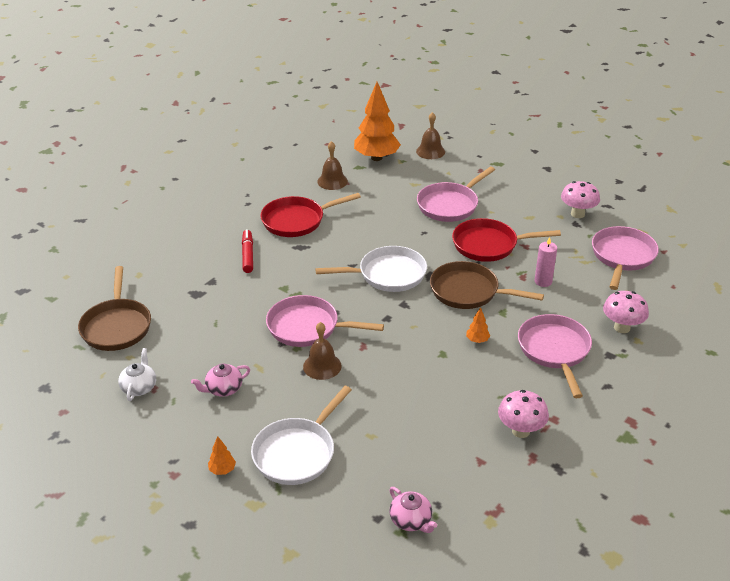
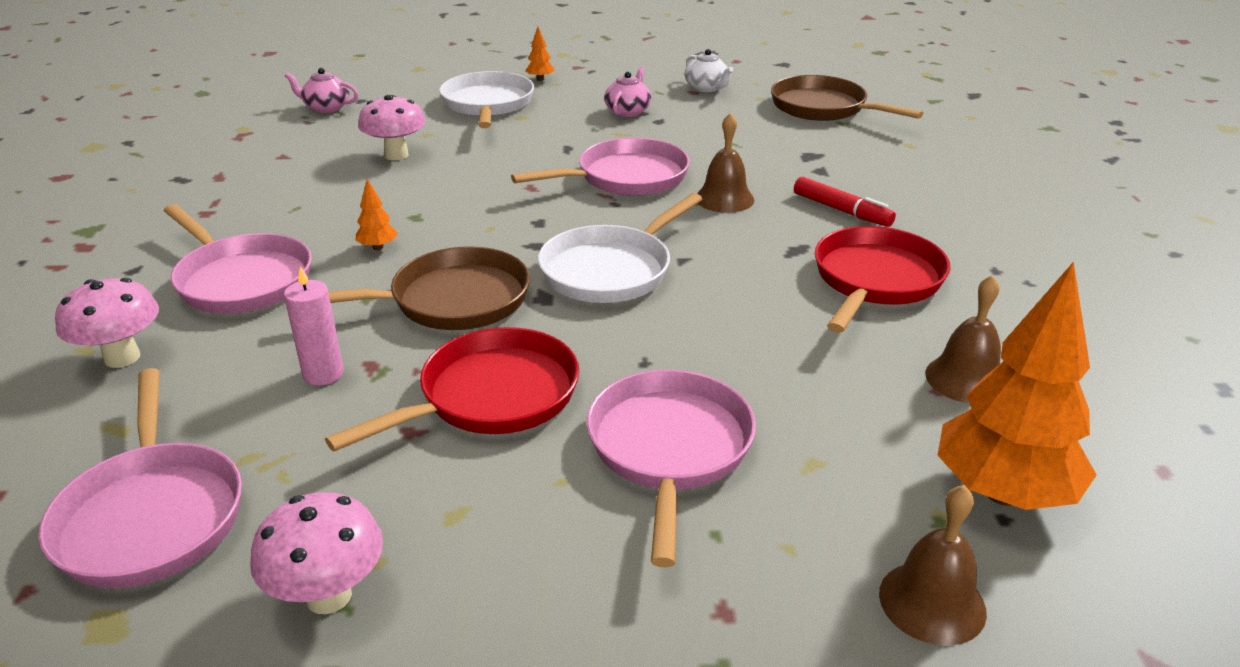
camera: 140 degrees right, 5 degrees down
brown bell [303,322,342,380] -> brown bell moved to [697,113,754,213]
pink mushroom [498,390,549,438] -> pink mushroom moved to [358,95,426,160]

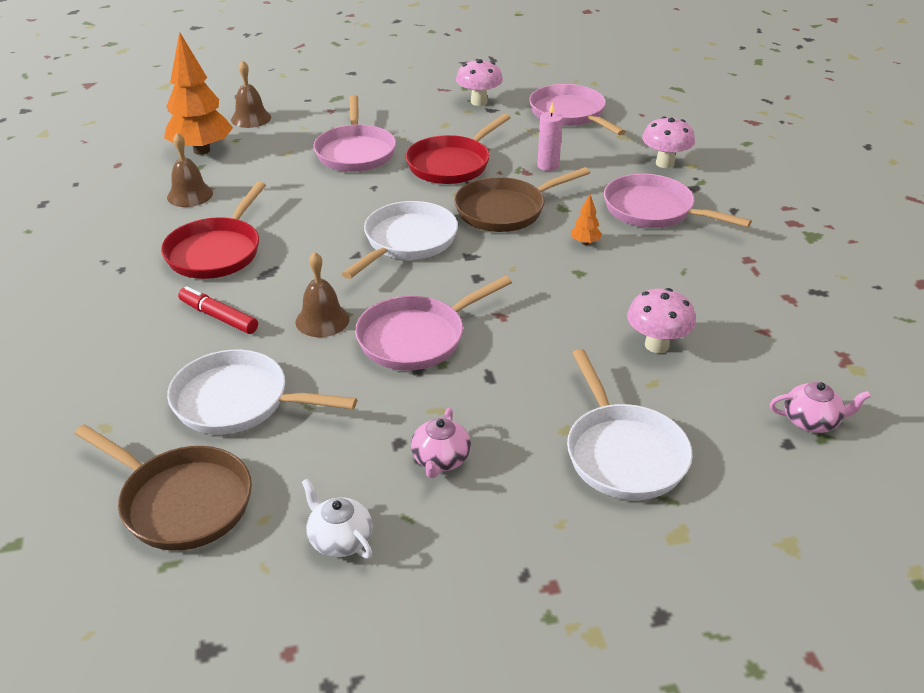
camera: 170 degrees right, 5 degrees up
orange tree [525,27,555,81] -> none
none -> white pan [167,350,357,434]

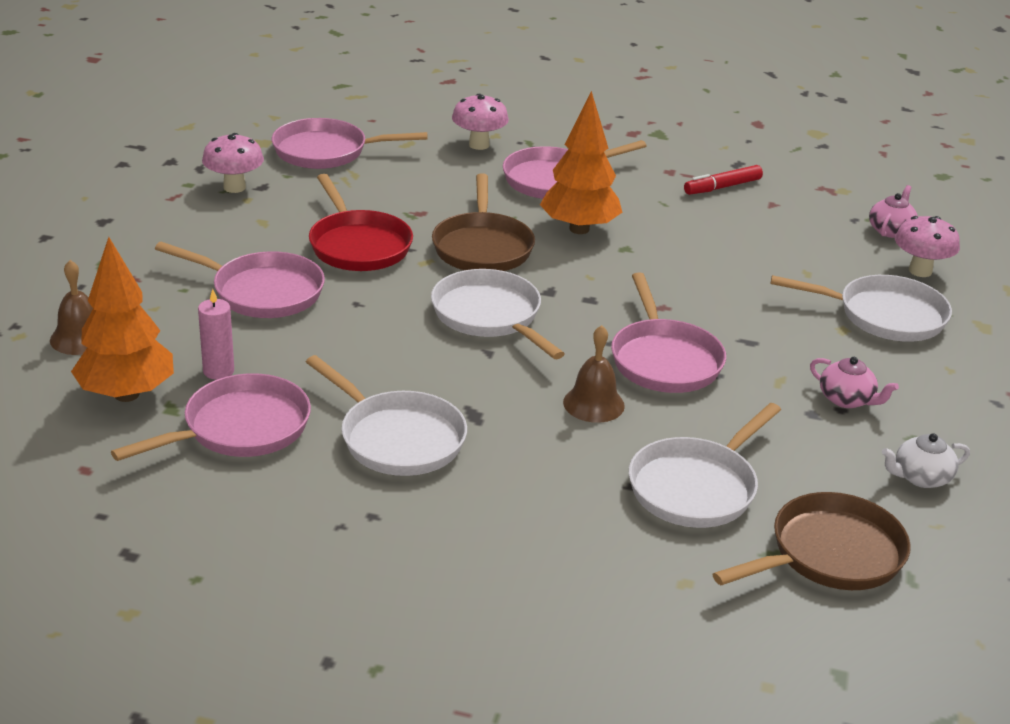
camera: 65 degrees left, 5 degrees down
red pan [161,182,266,279] -> white pan [306,355,467,476]
brown bell [167,132,213,207] -> pink pan [111,373,311,461]
red marker [178,286,258,334] -> red marker moved to [684,165,763,195]
pink candle [537,102,563,171] -> pink candle moved to [198,289,234,380]
orange tree [571,194,602,245] -> orange tree [540,91,623,234], size x2.46
pink mushroom [627,288,696,353] -> pink mushroom moved to [895,216,960,277]

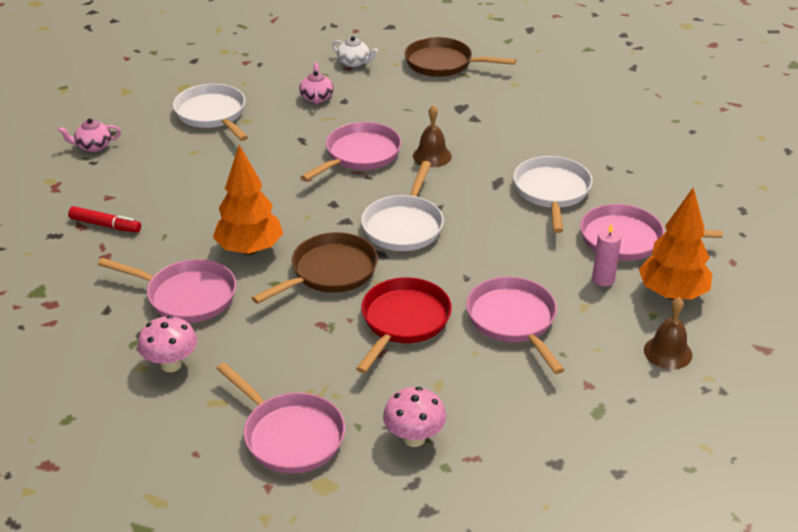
camera: 130 degrees left, 5 degrees up
white pan [629,403,781,528] -> none
pink mushroom [895,216,960,277] -> none

